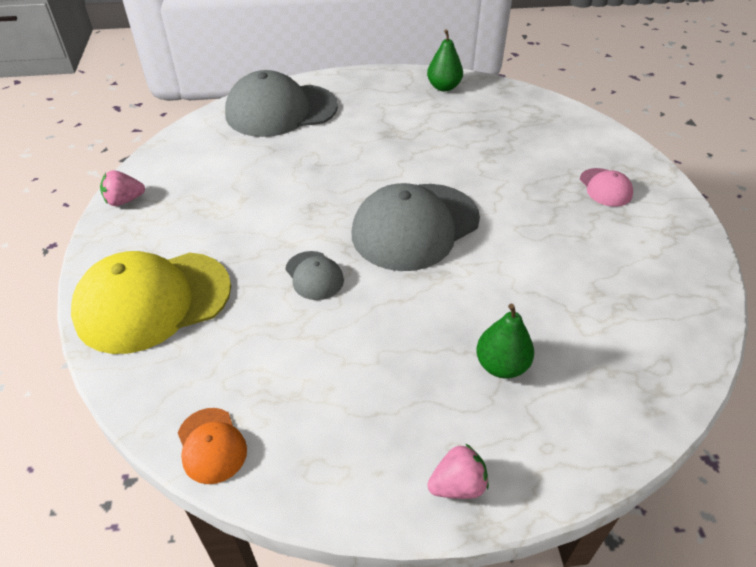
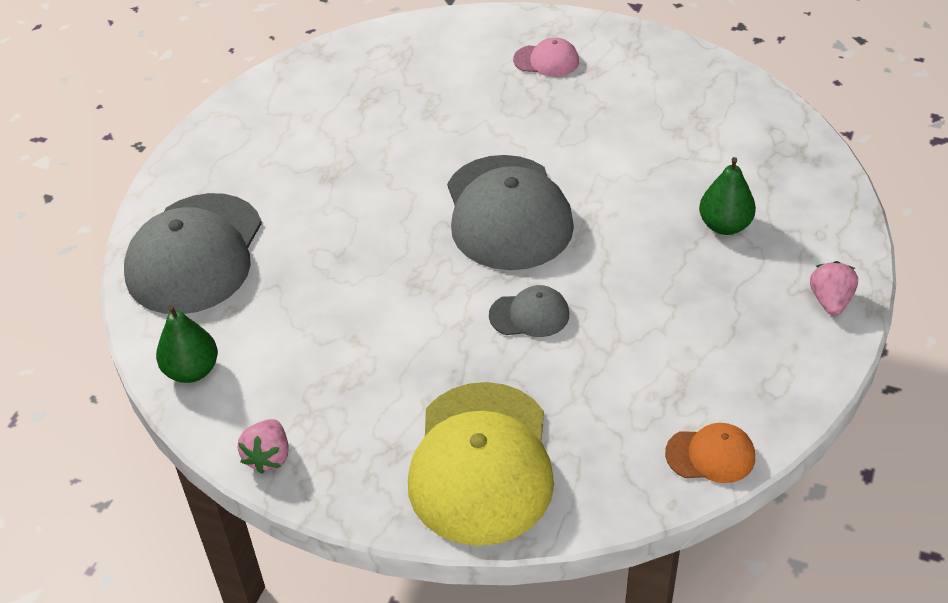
camera: 60 degrees left, 0 degrees up
green pear [427,30,463,92] -> green pear moved to [156,305,218,383]

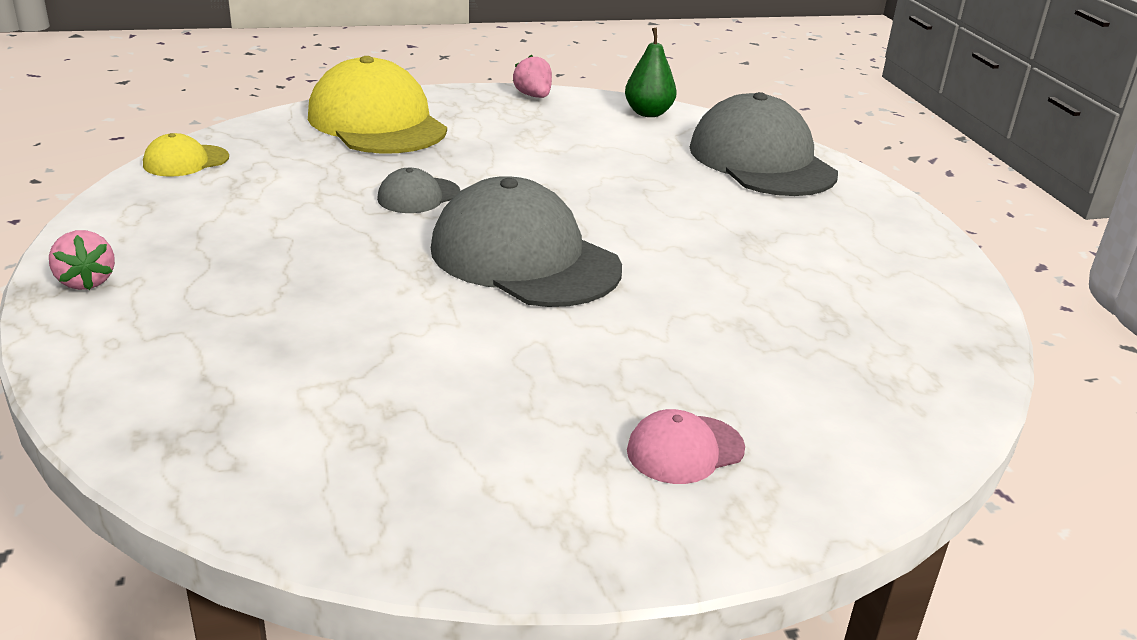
camera: 140 degrees right, 15 degrees down
orange cap [665,423,755,483] -> yellow cap [143,133,229,177]
green pear [699,157,756,235] -> none

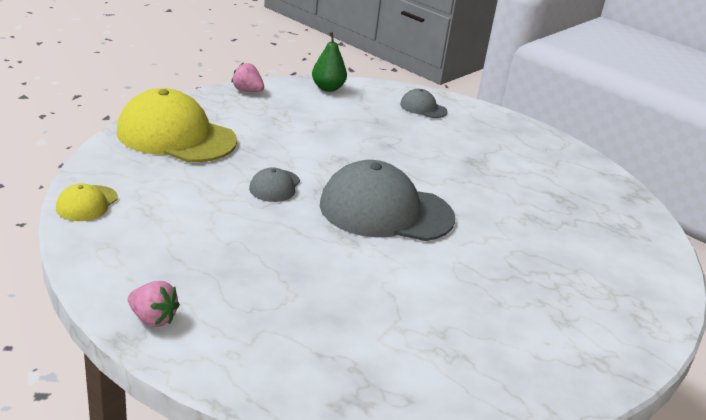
camera: 35 degrees left, 0 degrees up
pink cap [627,409,745,484] -> none
grey cap [690,92,838,196] -> grey cap [400,89,448,118], size x0.46

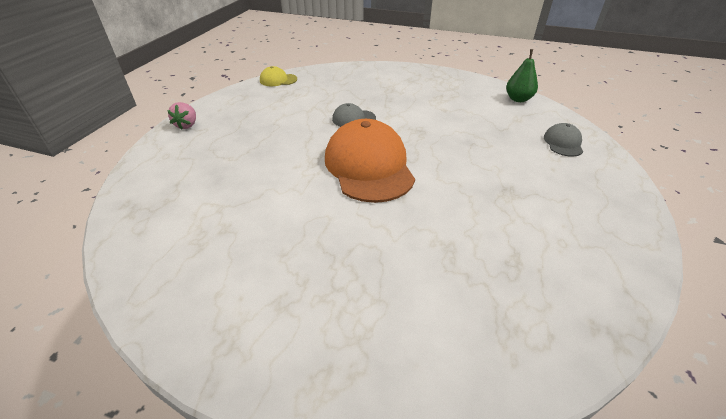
camera: 70 degrees right, 10 degrees up
yellow cap [117,88,237,162] -> none
pink strawberry [231,62,264,92] -> none
grey cap [320,160,455,241] -> orange cap [325,119,415,203]

